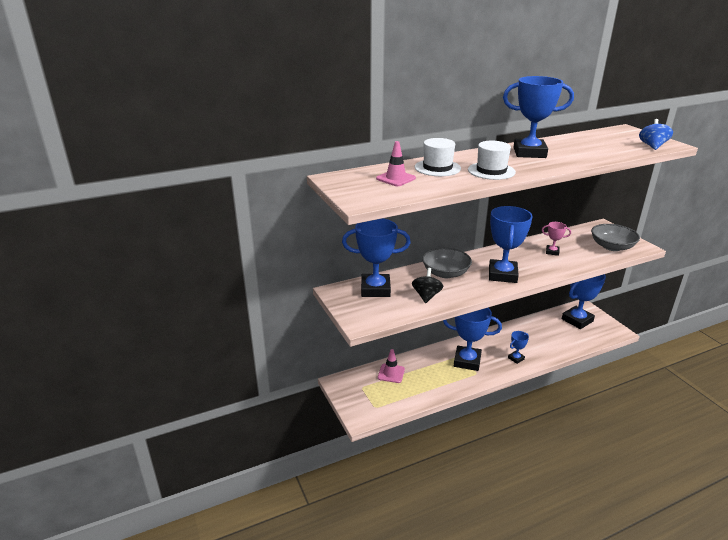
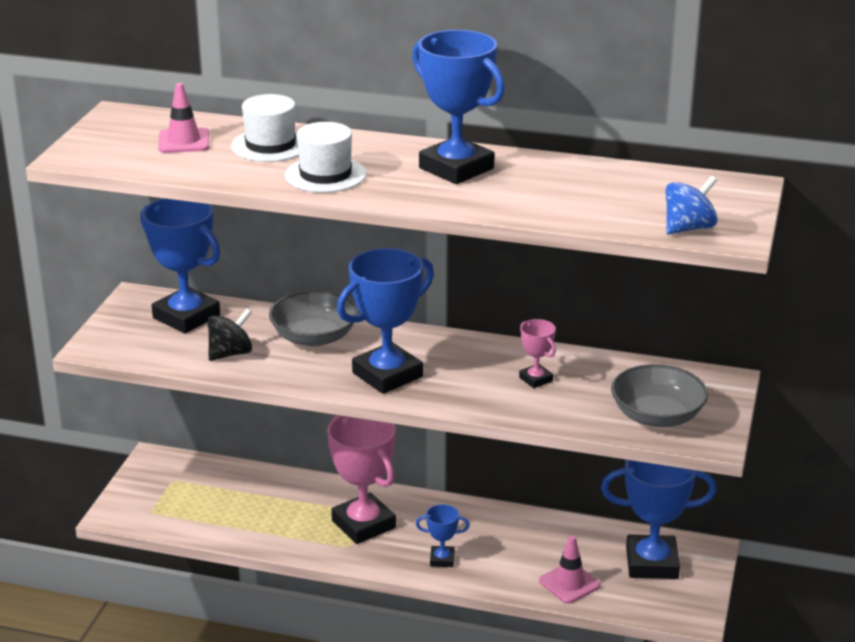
camera: 40 degrees right, 0 degrees up
pink traffic cone [378,349,405,383] -> pink traffic cone moved to [539,535,600,604]
blue trophy [443,308,502,371] -> pink trophy [327,415,396,544]

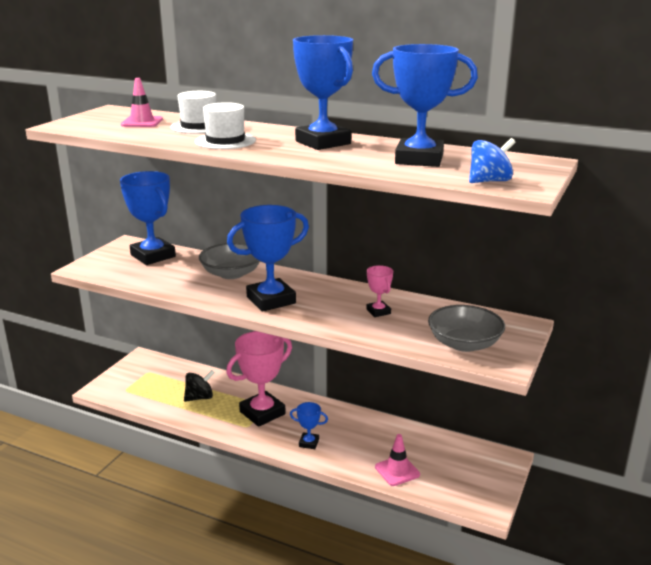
camera: 10 degrees right, 5 degrees down
black spinning top [208,309,252,361] -> black spinning top moved to [184,370,215,402]
pink trophy [327,415,396,544] -> pink trophy turned 75 degrees clockwise [226,331,292,427]
blue trophy [601,460,717,579] -> blue trophy moved to [372,44,478,167]

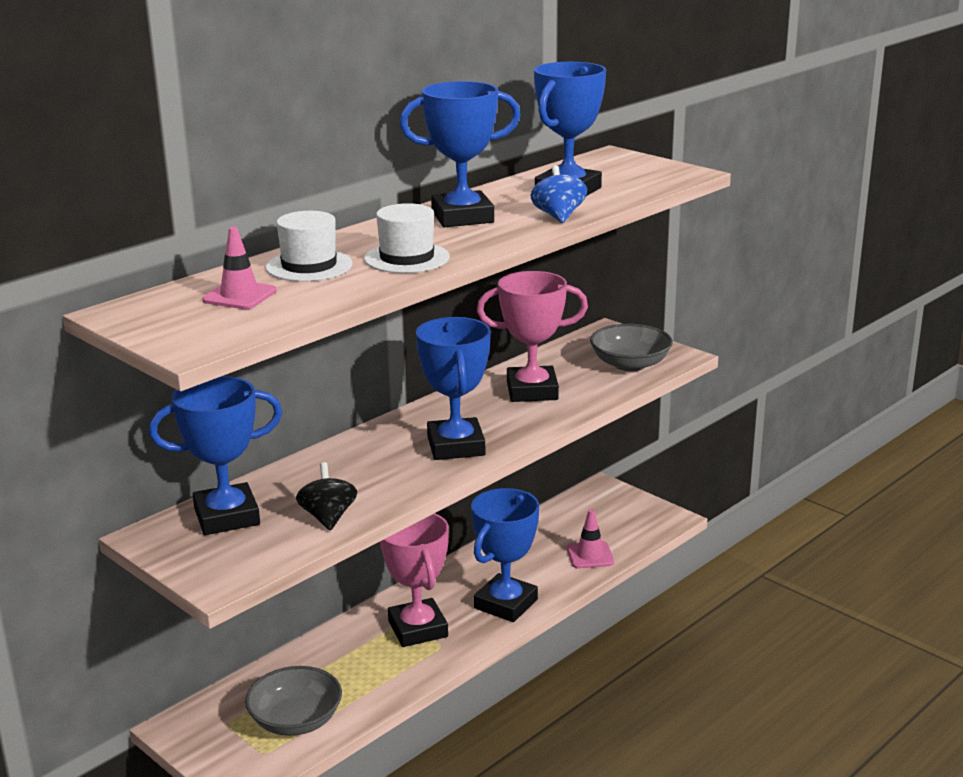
camera: 70 degrees left, 0 degrees up
black spinning top [184,370,215,402] -> black spinning top moved to [296,462,357,531]
grey bowl [199,243,260,279] -> grey bowl moved to [245,666,342,736]
blue trophy [290,402,328,449] -> blue trophy [471,488,539,622], size x2.09
pink trophy [366,265,393,317] -> pink trophy [477,271,588,402], size x2.09
blue spinning top [469,138,515,183] -> blue spinning top moved to [531,165,587,223]

